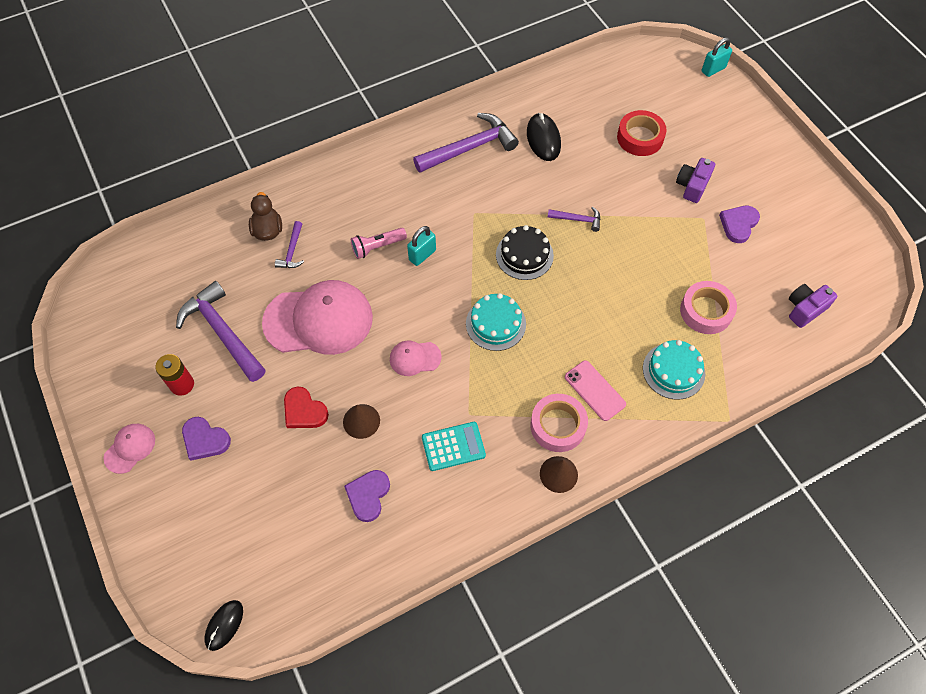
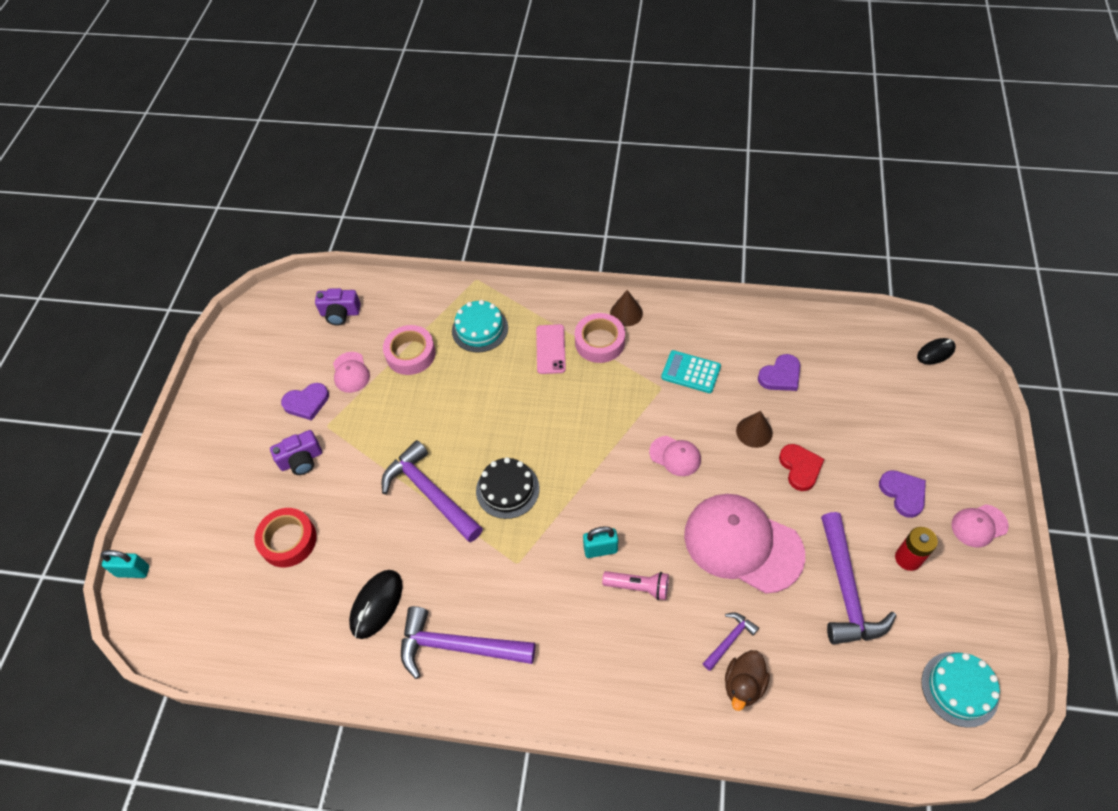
camera: 140 degrees left, 5 degrees down
turquoise cake [466,293,526,351] -> turquoise cake moved to [921,652,1000,728]
purple hammer [547,207,601,232] -> purple hammer [382,440,483,542], size x2.04
none -> pink cap [333,352,370,393]

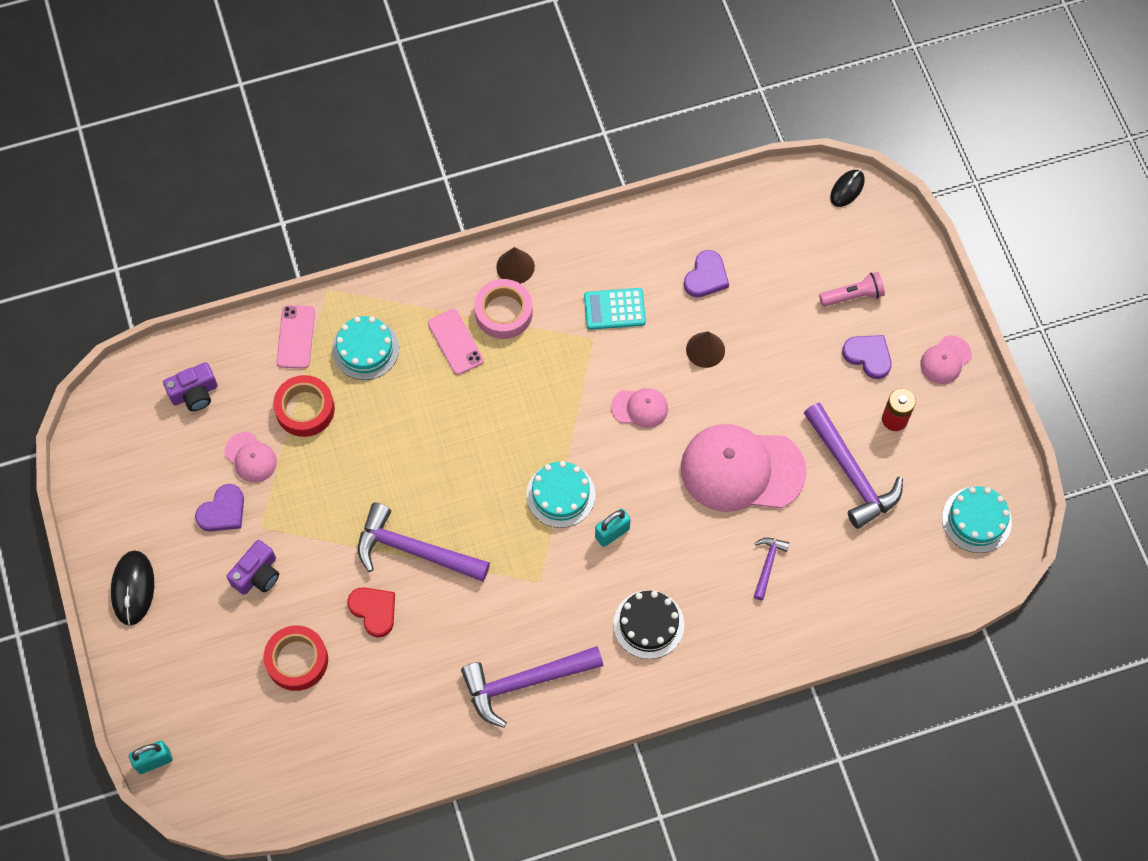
camera: 30 degrees left, 10 degrees up
black mouse [349,570,403,639] -> black mouse moved to [111,550,154,625]
pink tape [383,325,436,375] -> red tape [273,375,335,437]
black cake [476,457,539,519] -> black cake moved to [613,590,684,659]
pink flashlight [602,571,669,600] -> pink flashlight moved to [819,272,885,307]
brown duck [725,650,770,711] -> none
red heart [779,444,824,491] -> red heart moved to [347,587,395,638]
none -> pink phone [276,305,315,369]
none -> turquoise cake [526,461,596,528]

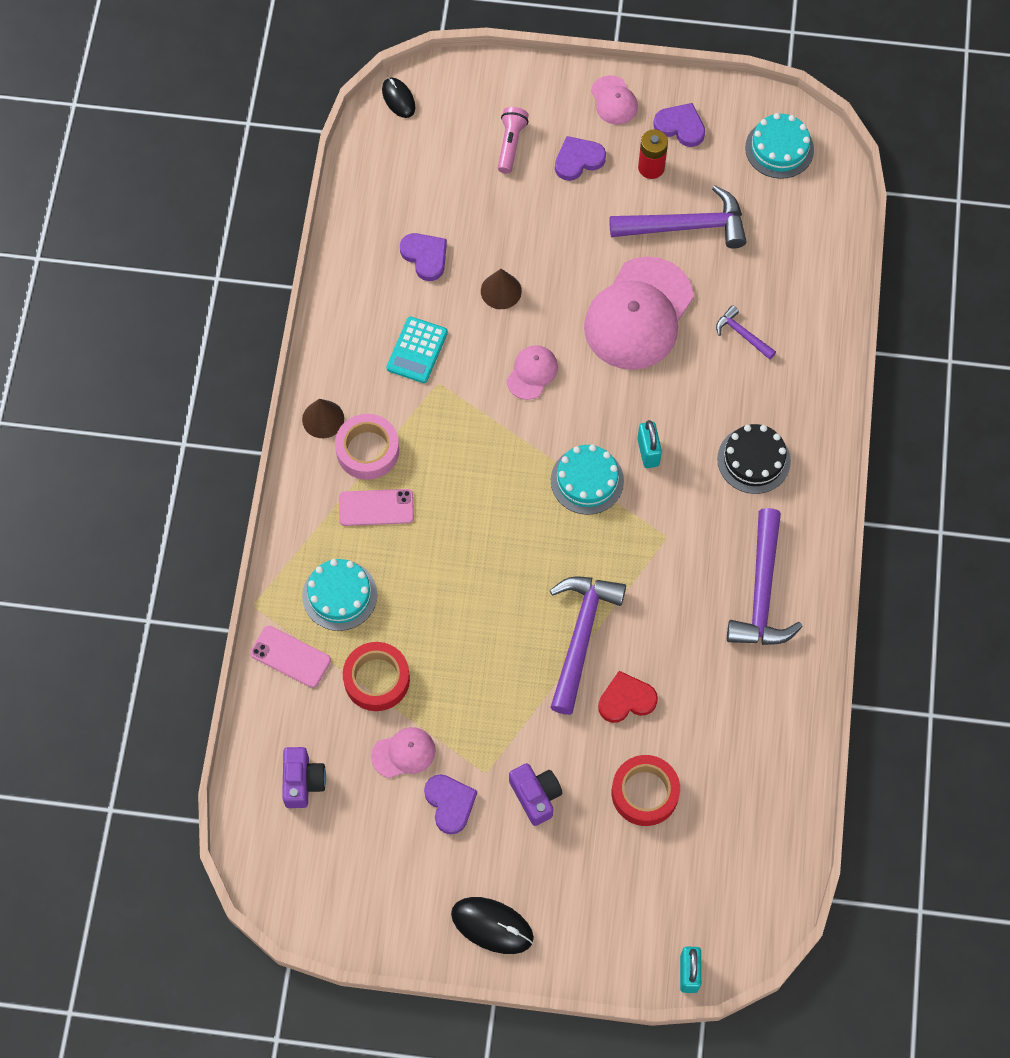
camera: 65 degrees left, 0 degrees up
purple hammer [358,503,490,582] -> purple hammer turned 150 degrees clockwise [550,576,626,715]
none -> purple heart [653,103,705,147]

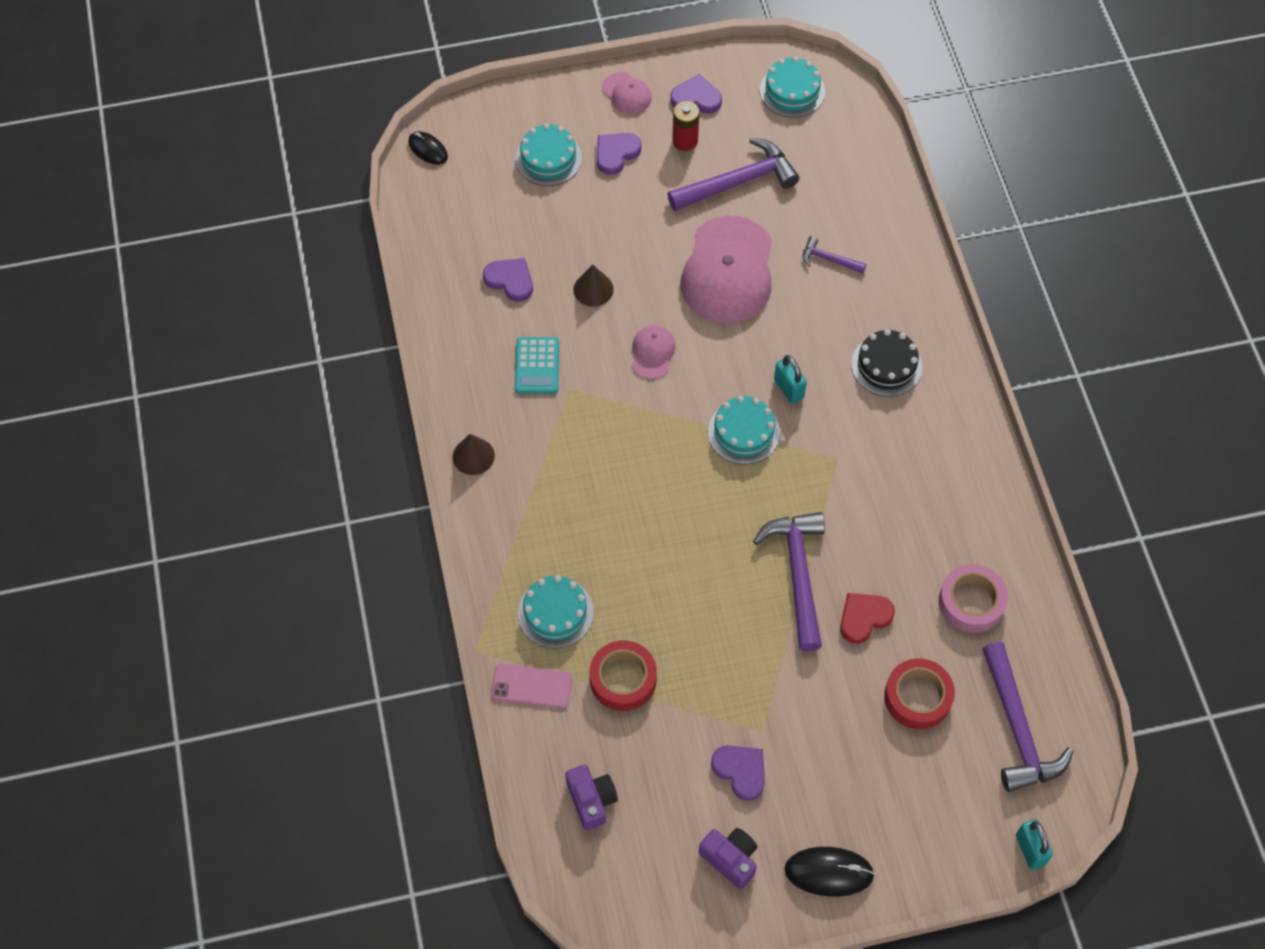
camera: 20 degrees left, 5 degrees down
pink tape [335,414,399,480] -> pink tape moved to [939,564,1008,633]
pink phone [339,489,414,526] -> none
pink cap [371,727,436,778] -> none
pink flashlight [498,107,529,174] -> turquoise cake [515,123,582,186]
purple camera [509,763,562,826] -> purple camera moved to [699,828,757,889]
purple hammer [727,508,803,645] -> purple hammer moved to [982,642,1074,792]

